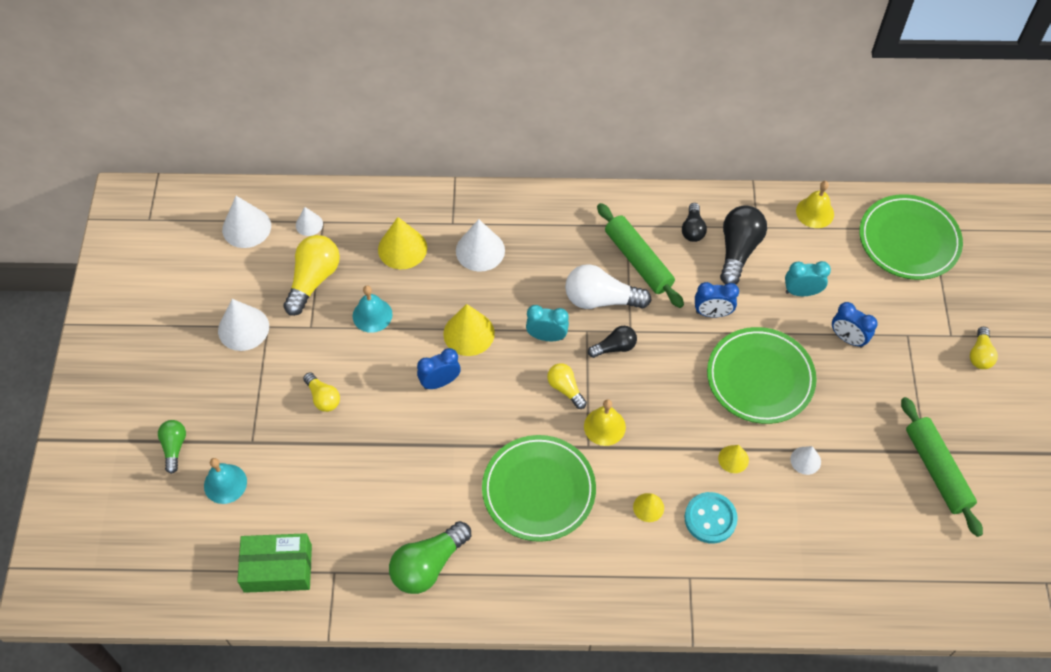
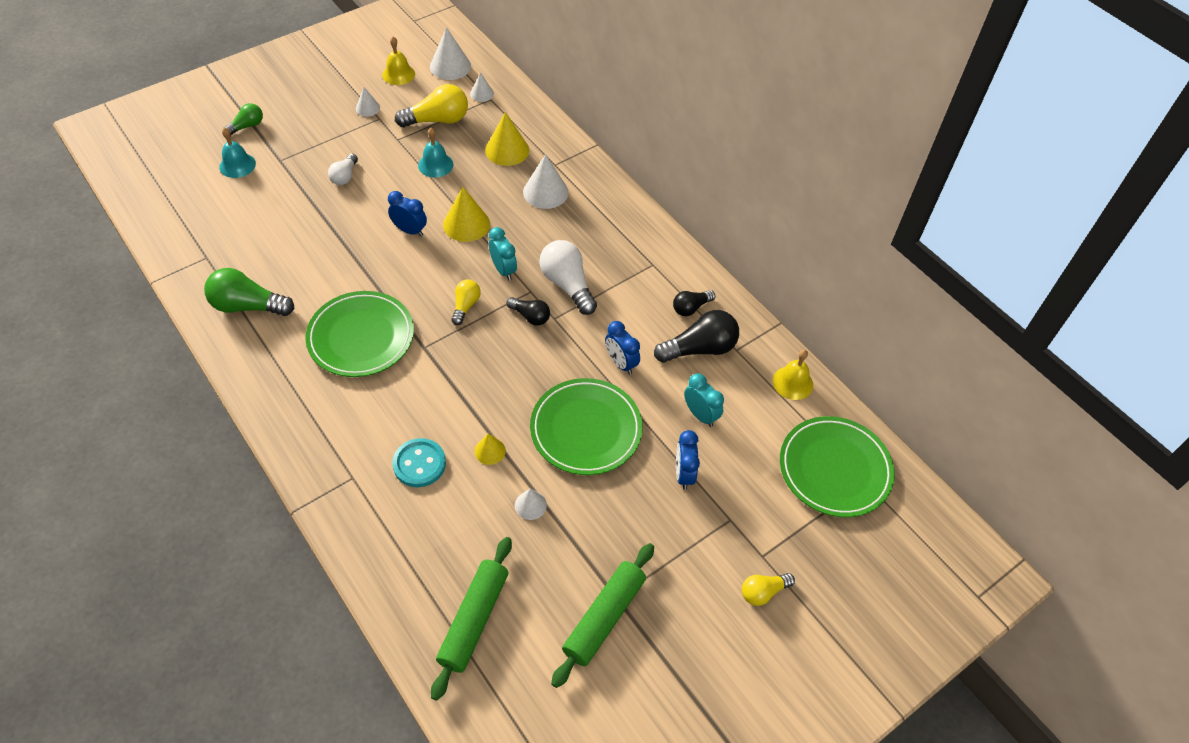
camera: 50 degrees right, 5 degrees down
white cone [218,299,269,351] -> white cone [356,87,380,116], size x0.56
green box [237,533,312,593] -> none
yellow light bulb [303,372,340,412] -> white light bulb [328,154,358,185]
yellow bell [584,399,626,446] -> yellow bell moved to [382,37,415,85]
green rolling pin [597,203,684,308] -> green rolling pin moved to [431,537,512,701]
yellow cone [633,493,664,522] -> none

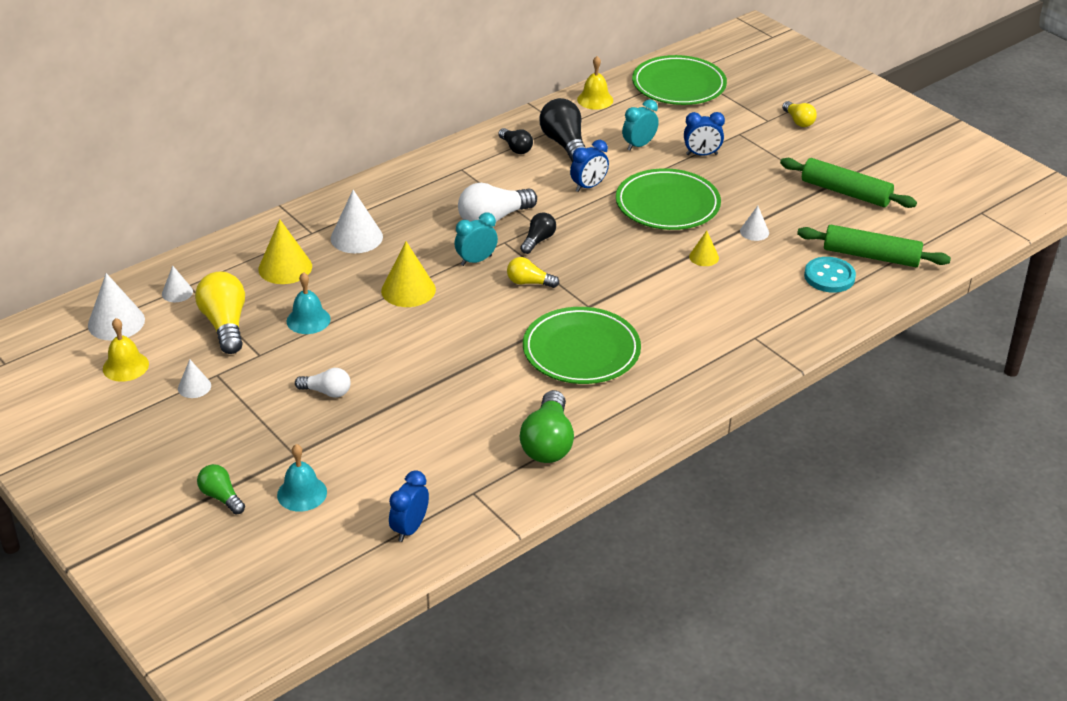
camera: 90 degrees left, 15 degrees down
blue clock [388,191,427,237] -> blue clock moved to [389,470,429,542]
turquoise button [392,438,446,487] -> turquoise button moved to [804,257,856,293]

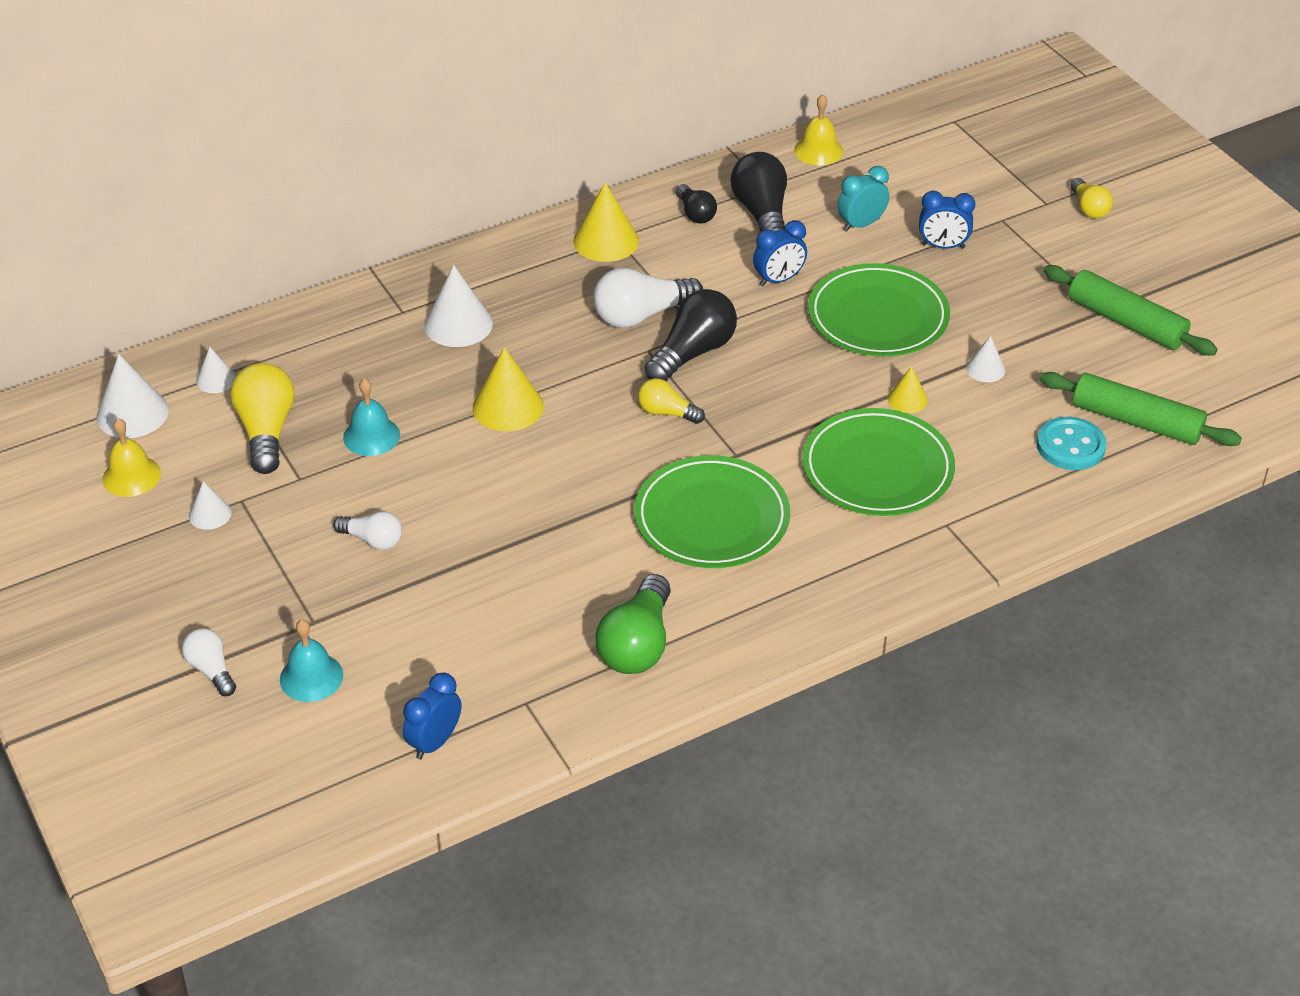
camera: 10 degrees right, 5 degrees up
green light bulb [197,464,245,514] -> white light bulb [182,628,236,696]
yellow cone [258,219,312,284] -> yellow cone moved to [573,182,639,262]
turquoise clock [454,213,498,266] -> none
black light bulb [520,212,556,254] -> black light bulb [645,289,737,382], size x1.73
green plate [632,55,727,105] -> green plate moved to [802,408,955,516]

